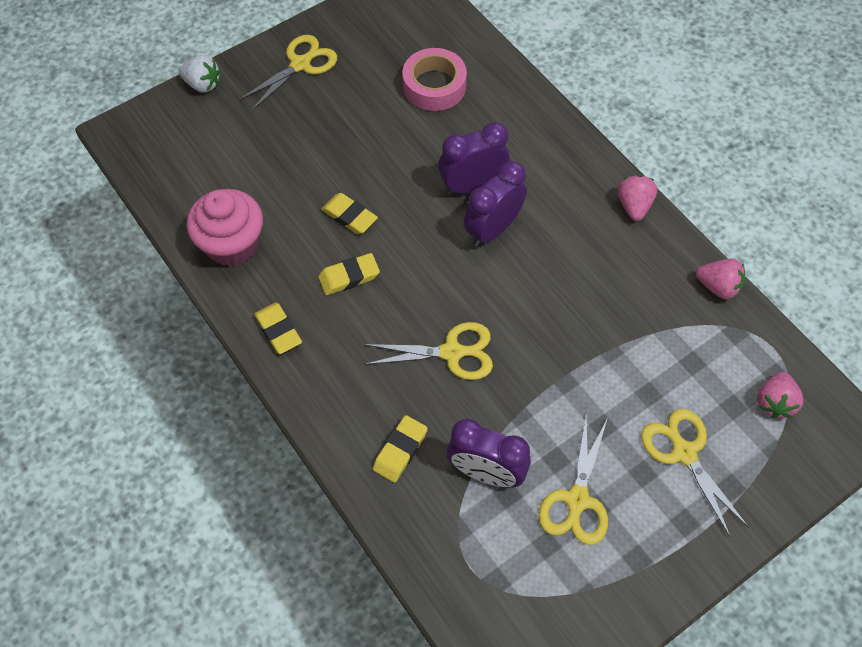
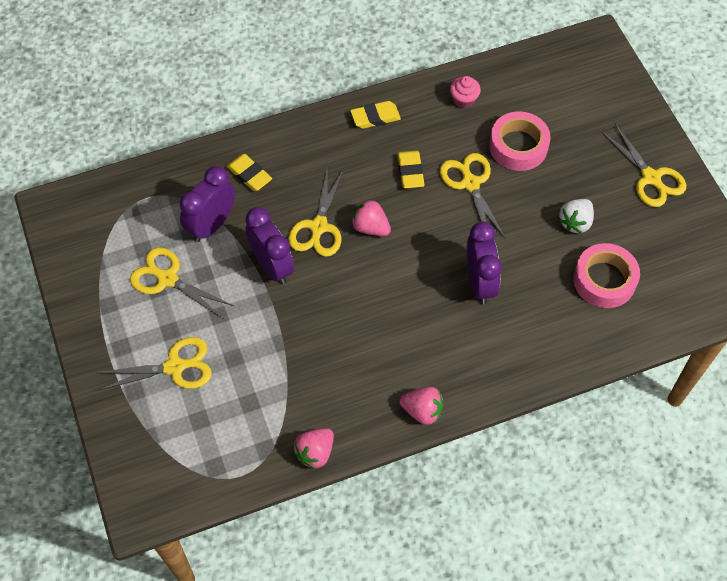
camera: 105 degrees right, 0 degrees up
white strawberry [179,55,220,93] -> white strawberry moved to [558,199,594,233]
pink cupcake [186,189,263,266] -> pink cupcake [450,76,481,109], size x0.50
yellow eraser [321,193,378,234] -> yellow scissors [440,153,506,239]
purple clock [464,161,527,247] -> purple clock moved to [245,207,294,284]
pink strawberry [757,372,804,418] -> pink strawberry moved to [351,199,391,236]
none -> pink tape [489,111,551,171]

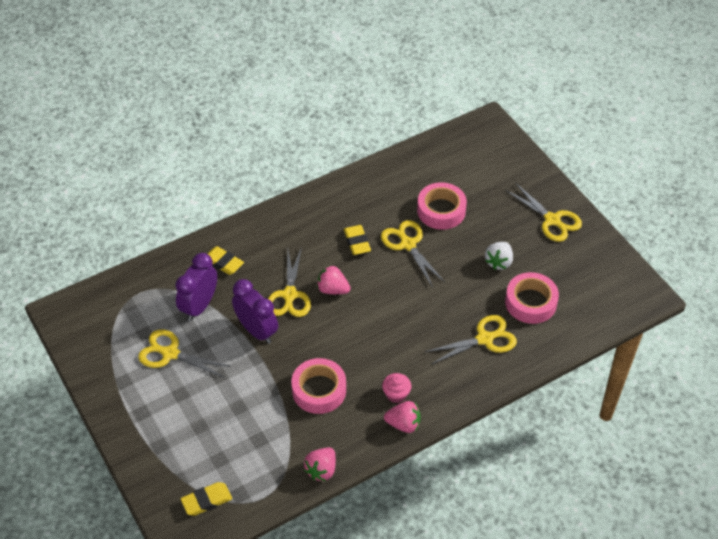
camera: 10 degrees left, 10 degrees down
yellow scissors [96,337,212,391] -> yellow scissors moved to [425,315,517,364]
yellow eraser [350,101,401,129] -> yellow eraser moved to [181,482,232,516]
pink cupcake [450,76,481,109] -> pink cupcake moved to [382,373,411,403]
purple clock [466,222,502,304] -> none
none -> pink tape [291,358,346,414]

